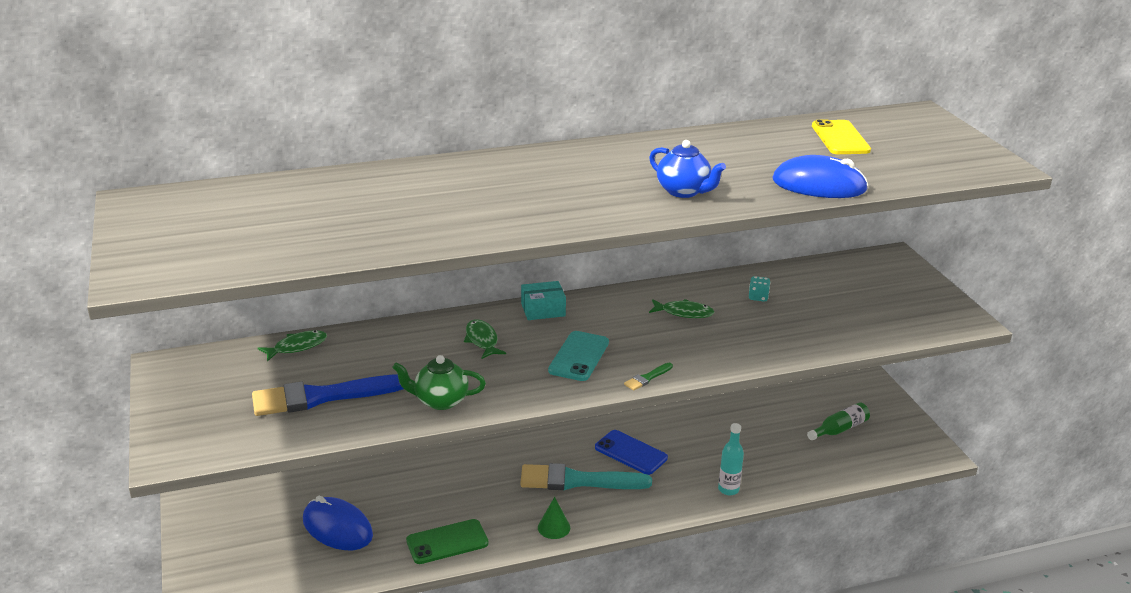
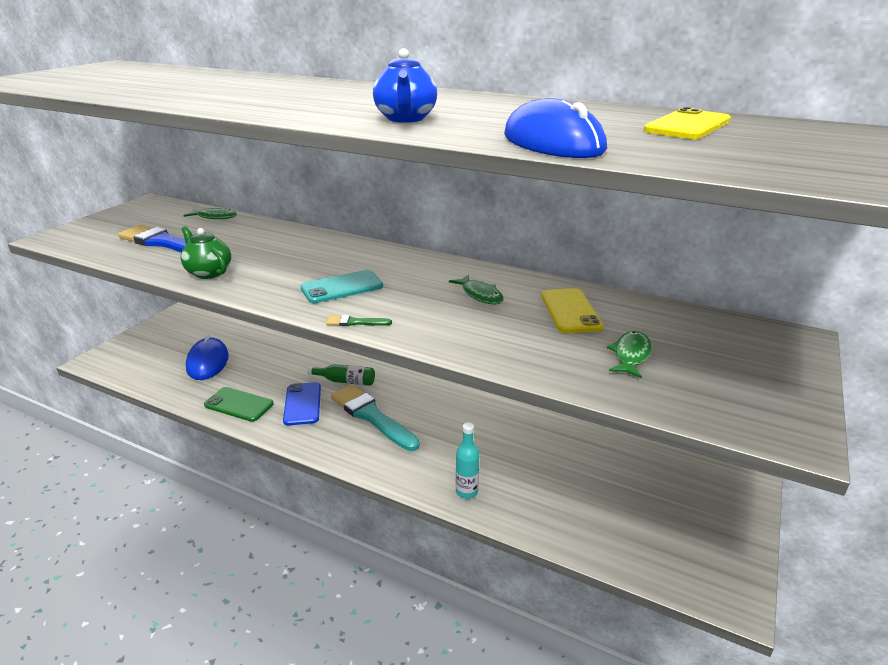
camera: 45 degrees right, 0 degrees up
green fish [464,319,506,359] -> green fish moved to [607,331,652,379]
turquoise box [521,281,566,320] -> none
green cone [538,497,570,539] -> none
blue phone [595,430,668,475] -> blue phone moved to [283,382,321,425]
turquoise dice [749,276,771,302] -> yellow phone [541,288,603,333]
green bottle [807,402,870,440] -> green bottle moved to [307,364,375,386]

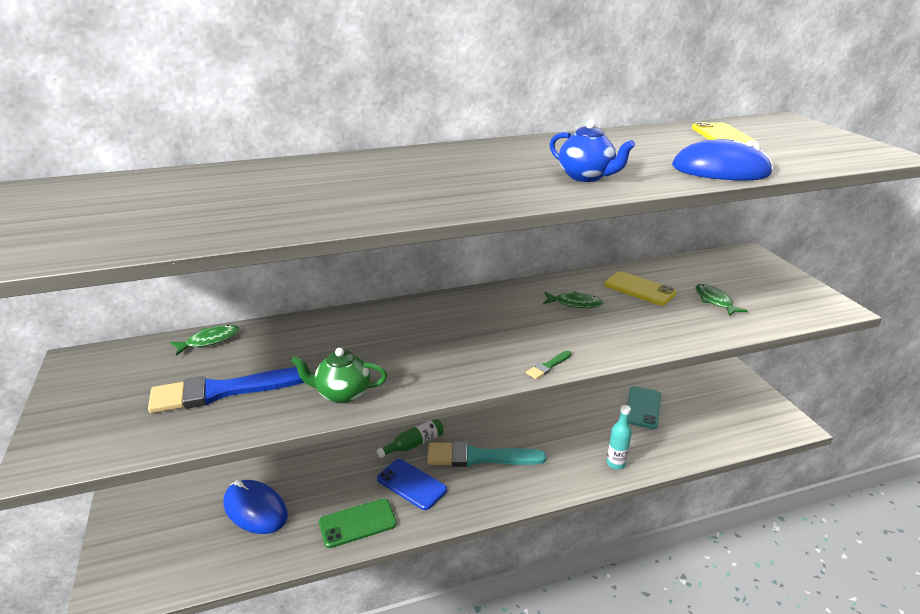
camera: 45 degrees left, 0 degrees up
turquoise phone [301,270,383,303] -> turquoise phone moved to [627,386,661,429]

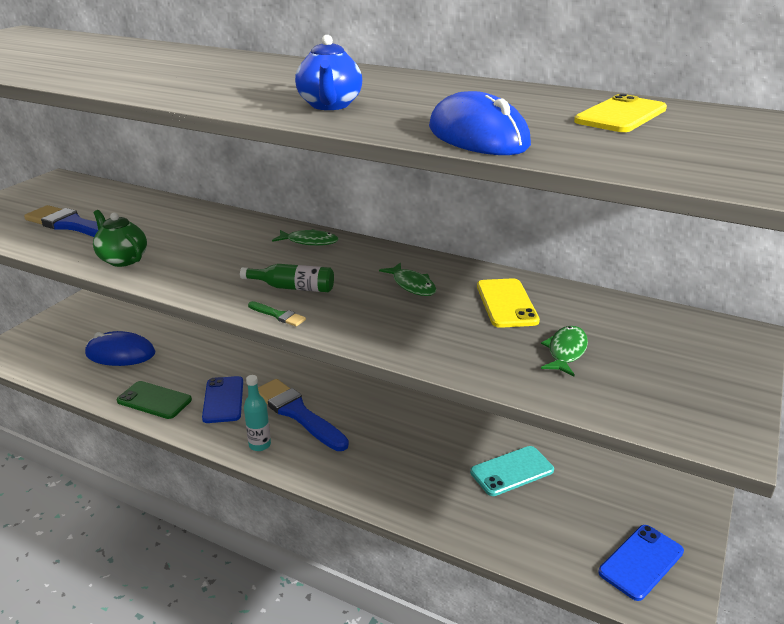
camera: 45 degrees right, 0 degrees up
green fish [170,325,240,356] -> green fish moved to [272,229,339,246]
blue mouse [223,480,288,534] -> blue mouse turned 75 degrees counterclockwise [85,331,156,366]
green bottle [377,419,444,458] -> green bottle moved to [240,264,334,292]
turquoise brush [427,441,546,467] -> blue brush [258,379,349,451]
green brush [526,350,572,379] -> green brush turned 150 degrees counterclockwise [248,301,306,327]
turquoise bottle [606,405,632,469] -> turquoise bottle moved to [244,375,271,451]
none -> blue phone [598,525,684,601]

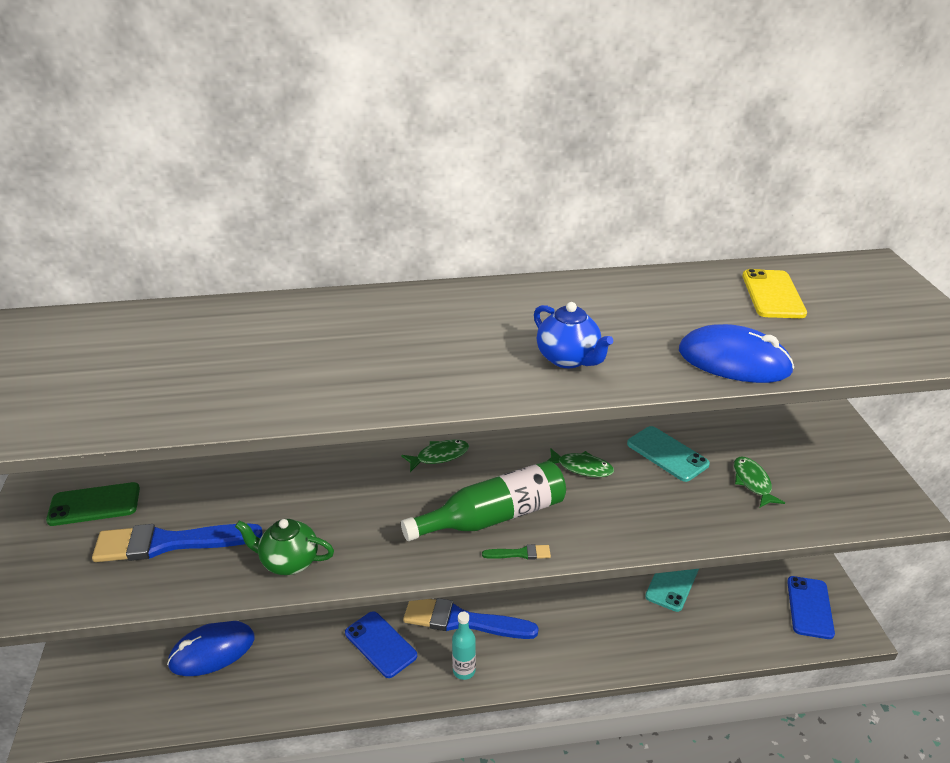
camera: 35 degrees left, 5 degrees up
green phone [117,381,192,419] -> green phone moved to [46,482,140,526]
green bottle [240,264,334,292] -> green bottle [401,461,566,541], size x1.76
yellow phone [477,278,540,328] -> turquoise phone [627,426,710,482]

